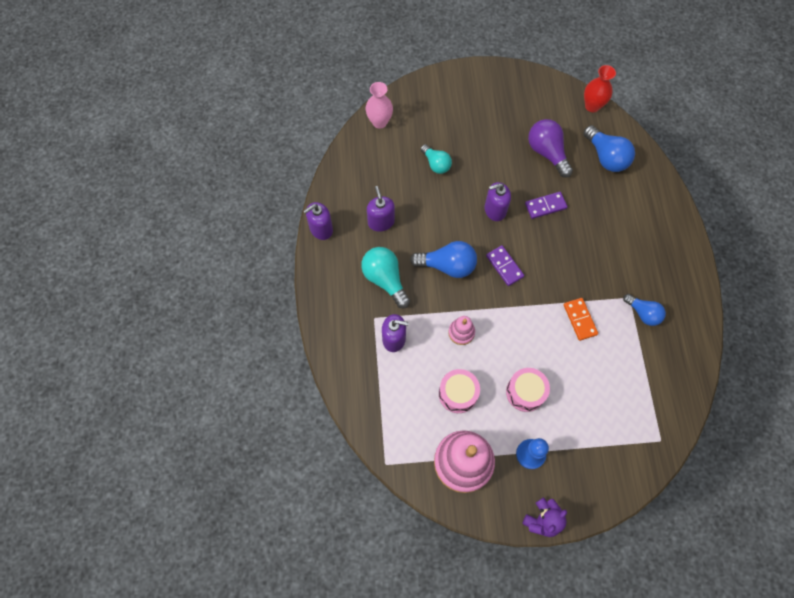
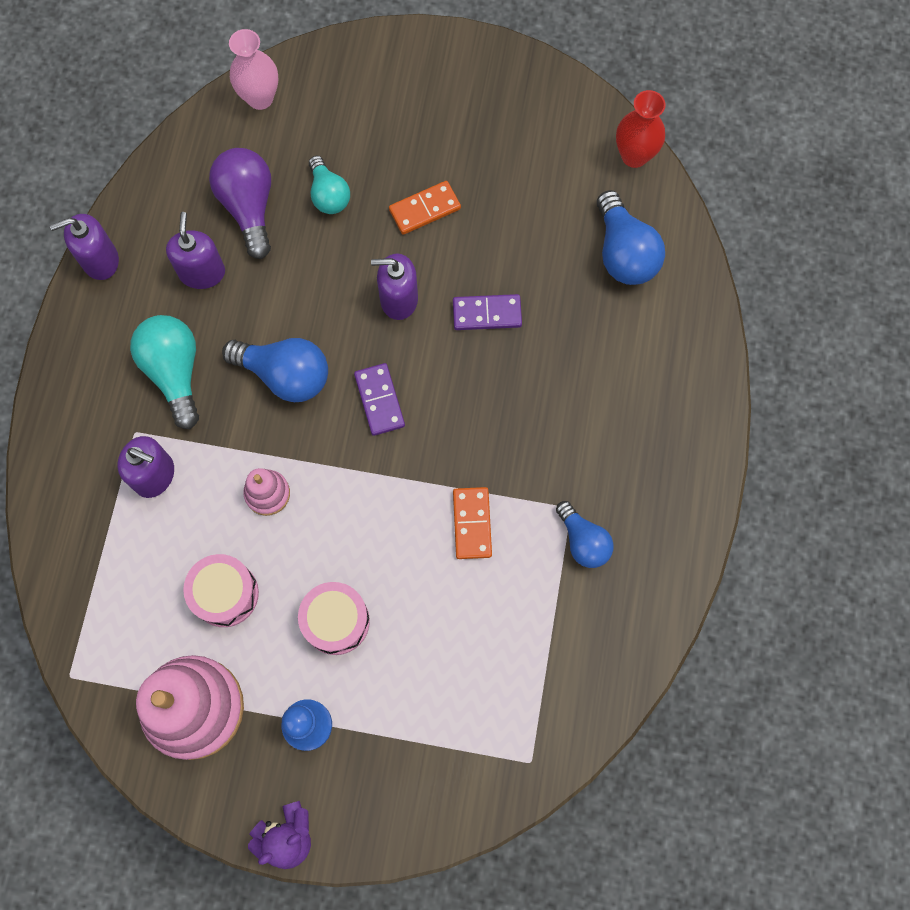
camera: 15 degrees right, 5 degrees up
purple light bulb [528,119,573,178] -> purple light bulb moved to [209,148,271,259]
none -> orange domino [389,181,461,235]

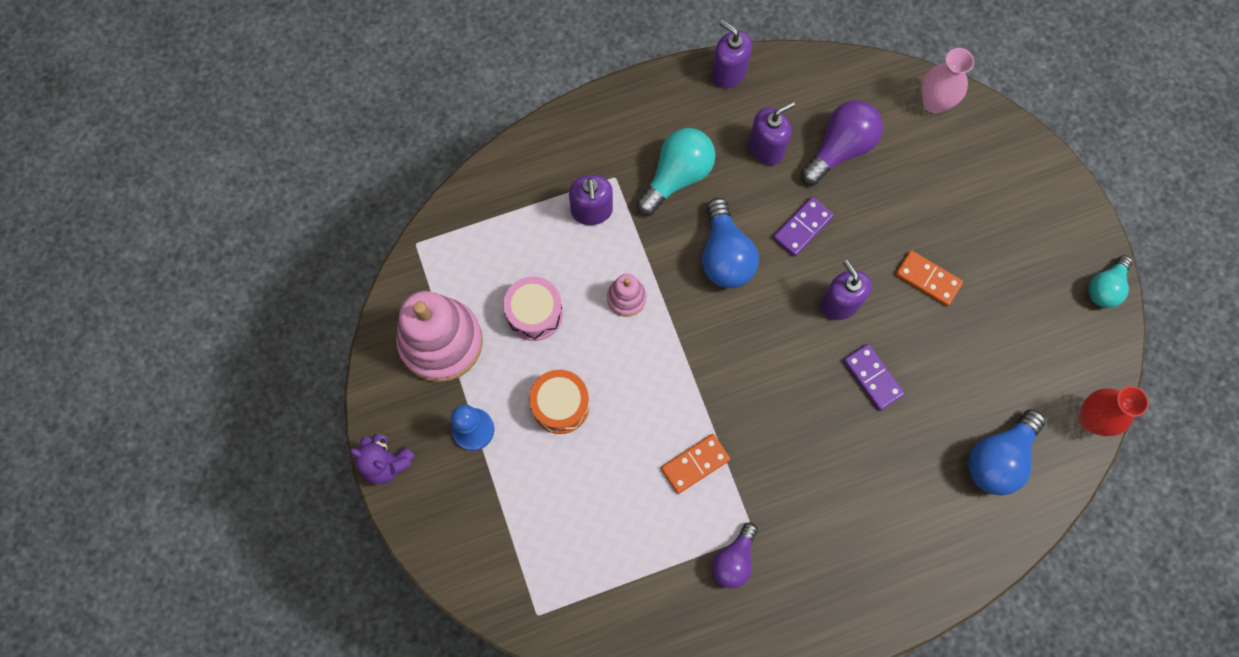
camera: 60 degrees right, 0 degrees up
pink drum [298,582,370,655] -> orange drum [529,370,590,434]
turquoise light bulb [309,156,350,214] -> turquoise light bulb moved to [1088,255,1132,308]
purple domino [354,363,405,436] -> purple domino moved to [773,197,834,257]
blue light bulb [556,501,613,568] -> purple light bulb [712,522,758,589]

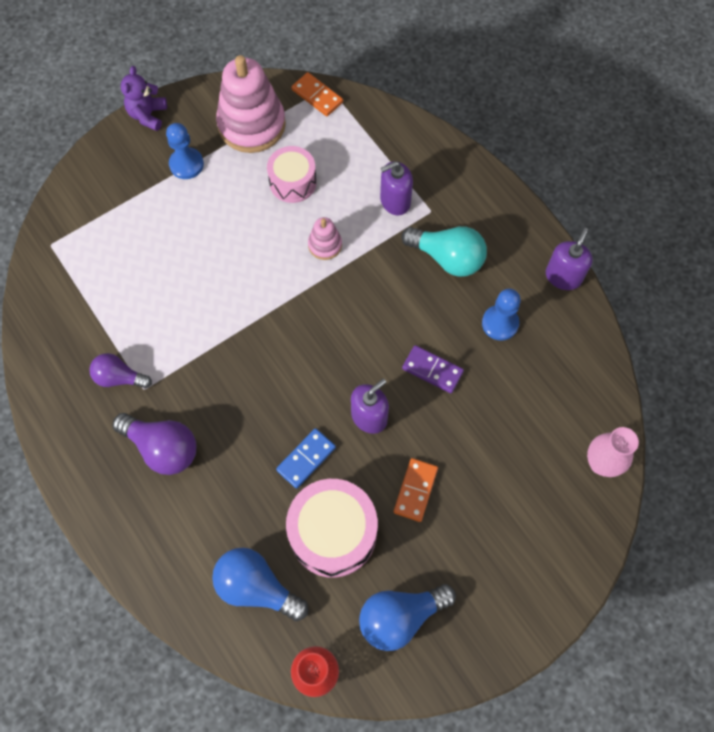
camera: 75 degrees right, 5 degrees down
orange drum [529,370,590,434] -> none
orange domino [661,434,730,494] -> orange domino moved to [291,72,343,116]
blue light bulb [702,198,759,288] -> blue light bulb moved to [359,584,456,651]
purple soap dispenser [749,102,795,165] -> blue pawn [482,289,521,341]
purple light bulb [801,100,883,185] -> purple light bulb moved to [112,413,196,475]
purple domino [843,344,905,411] -> blue domino [276,428,336,489]
turquoise light bulb [1088,255,1132,308] -> none
none -> pink drum [286,479,378,578]

